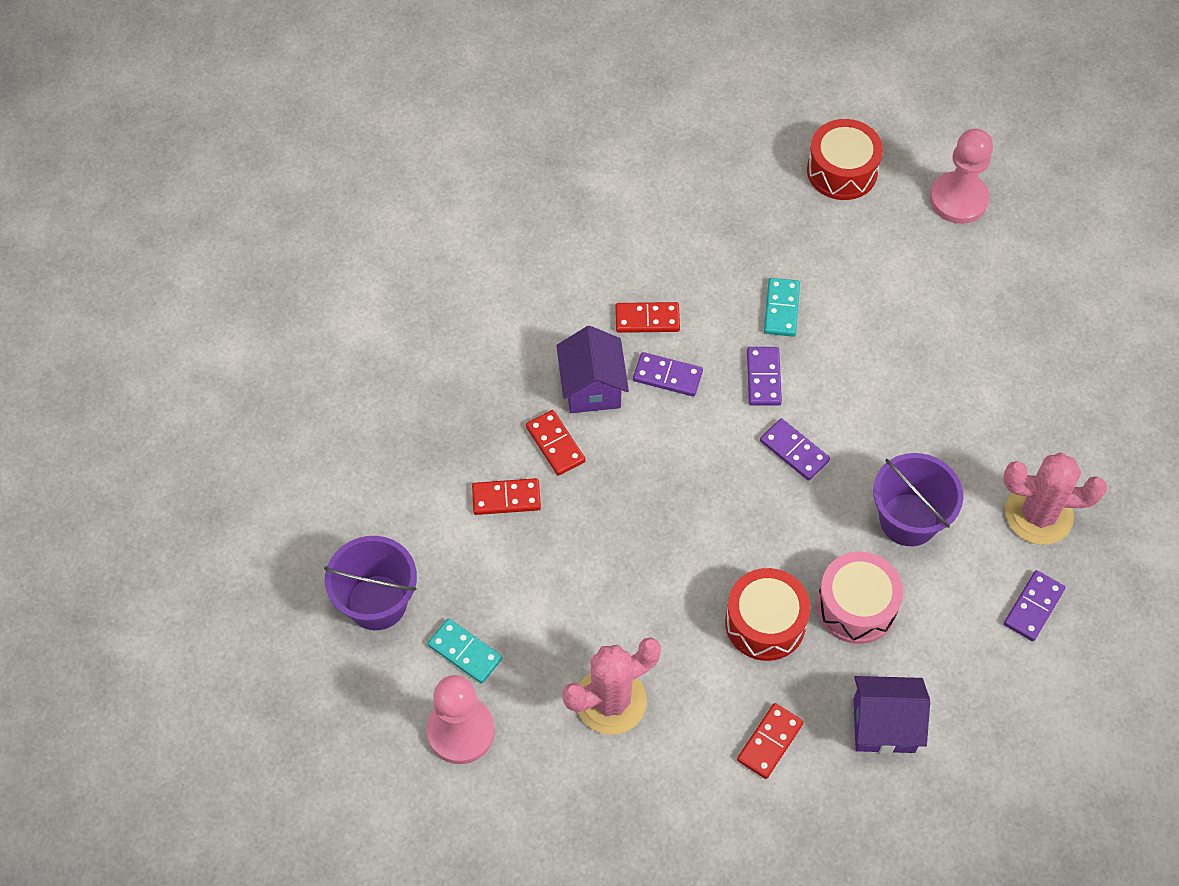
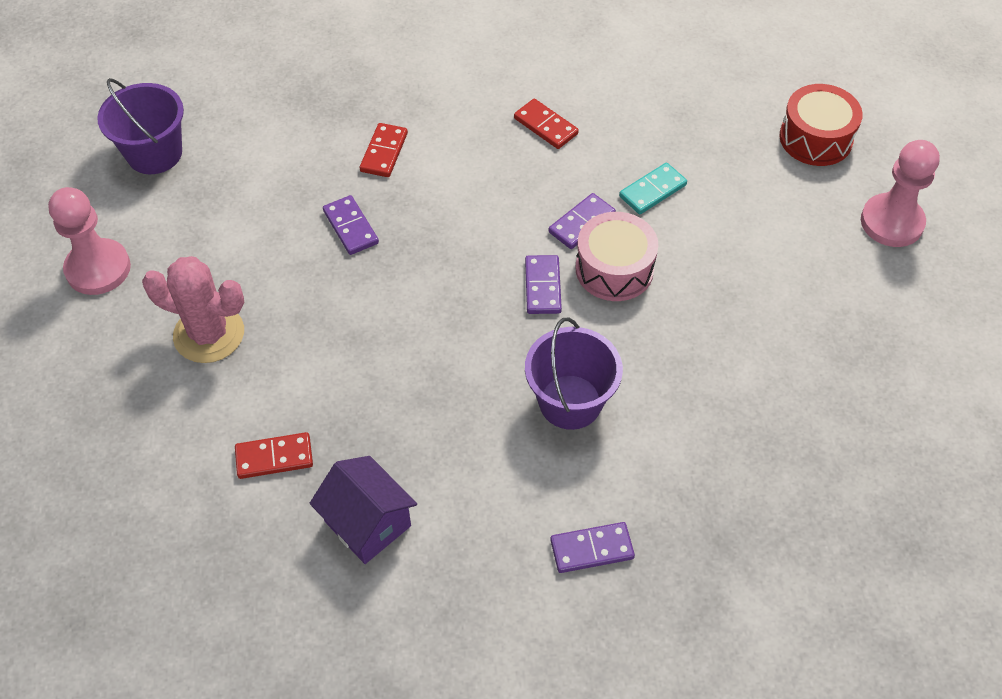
camera: 45 degrees right, 5 degrees down
turquoise domino [428,618,503,684] -> none
red domino [472,478,541,515] -> none
purple house [556,326,629,413] -> none
purple domino [633,352,703,396] -> purple domino moved to [323,195,379,255]
red drum [725,568,810,661] -> none
pink drum [816,552,903,644] -> pink drum moved to [576,212,658,301]
pink cactus [1004,452,1107,545] -> none

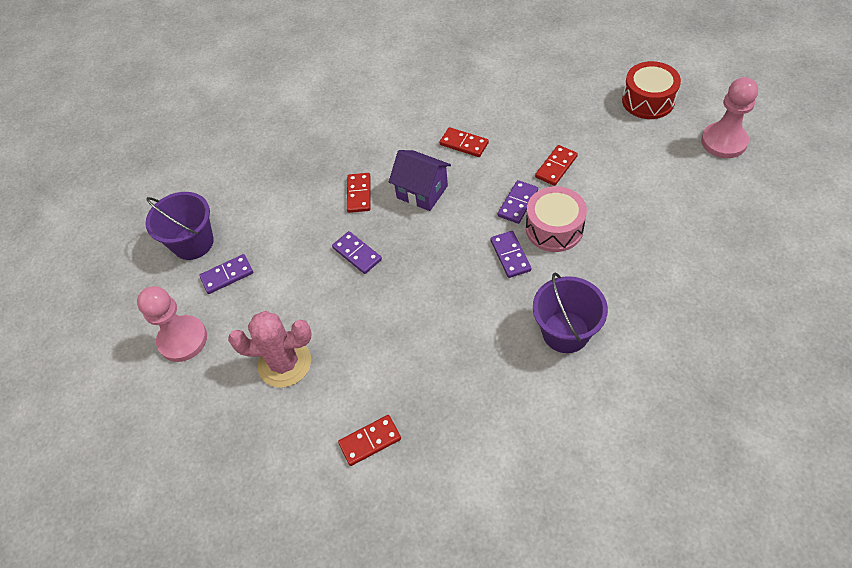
camera: 10 degrees left, 0 degrees up
purple house [310,456,417,564] -> purple house moved to [389,150,451,211]
purple domino [550,522,635,573] -> purple domino moved to [199,254,253,294]
turquoise domino [619,163,687,214] -> red domino [535,145,578,186]

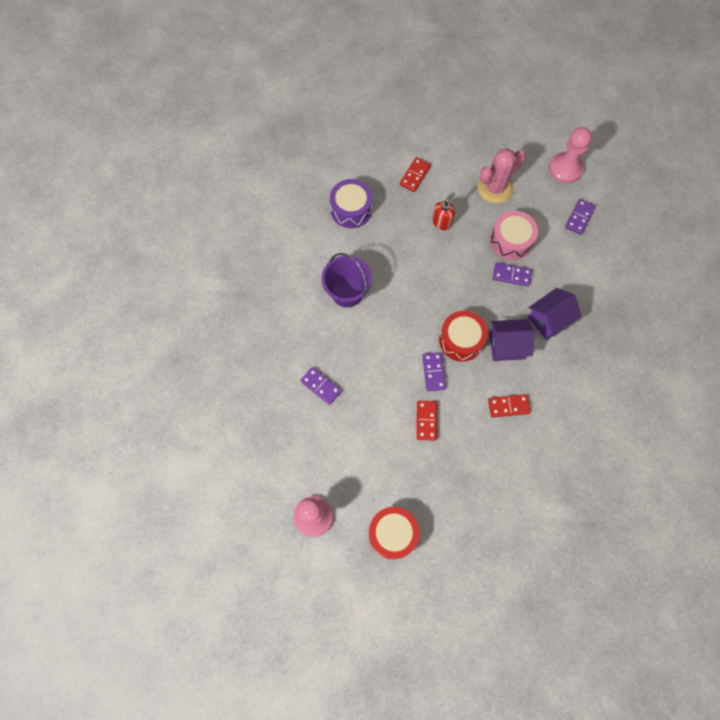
camera: 140 degrees right, 15 degrees up
purple bucket [146,192,214,260] -> none
red domino [347,173,370,213] -> purple house [528,288,582,340]
purple domino [490,231,532,278] -> purple domino moved to [300,367,342,405]
pink drum [526,186,587,252] -> pink drum moved to [490,211,538,260]
none -> purple drum [330,179,372,228]
none -> red soap dispenser [432,192,455,230]
none -> red drum [439,311,488,362]

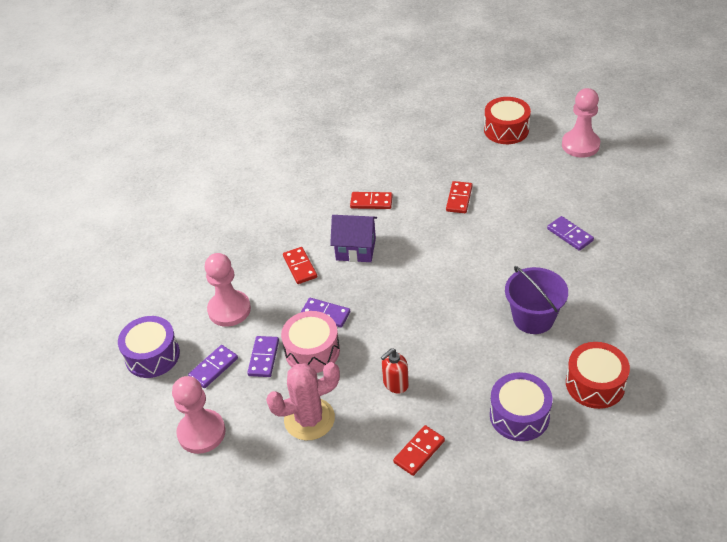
camera: 165 degrees left, 25 degrees down
purple domino [423,352,446,391] -> purple domino moved to [247,336,279,377]
red drum [439,311,488,362] -> red drum moved to [566,342,630,409]
purple house [528,288,582,340] -> red domino [283,247,317,284]
none -> purple drum [118,316,180,378]
none -> pink pawn [205,253,251,327]

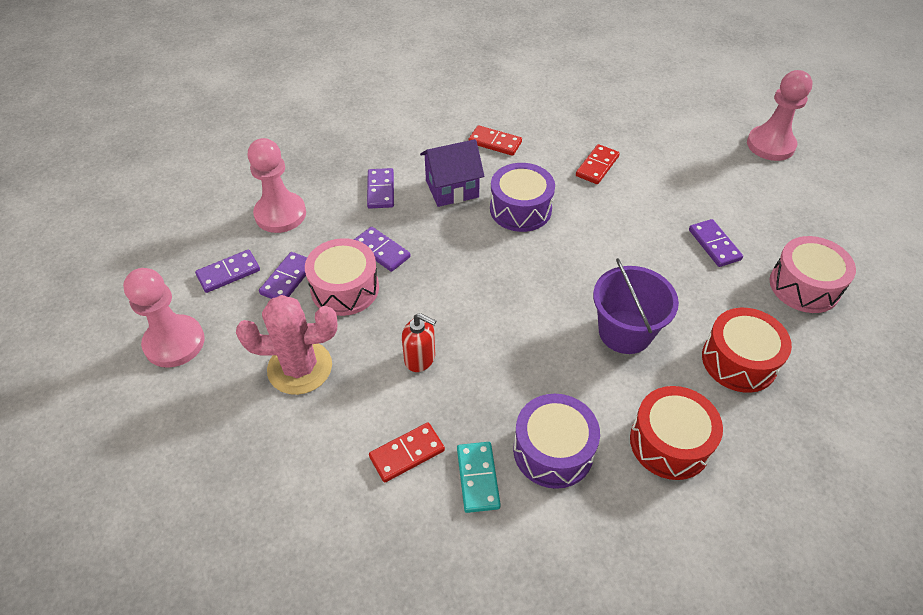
camera: 15 degrees right, 5 degrees up
purple drum [118,316,180,378] -> purple drum moved to [490,163,555,232]
red domino [283,247,317,284] -> purple domino [367,168,394,209]
purple house [330,215,377,262] -> purple house turned 45 degrees counterclockwise [420,139,484,207]
red soap dispenser [381,348,409,394] -> red soap dispenser turned 135 degrees counterclockwise [402,313,436,372]
red drum [484,97,531,144] -> red drum moved to [702,308,792,393]
none -> turquoise domino [457,442,501,513]
none -> pink drum [769,236,856,313]

